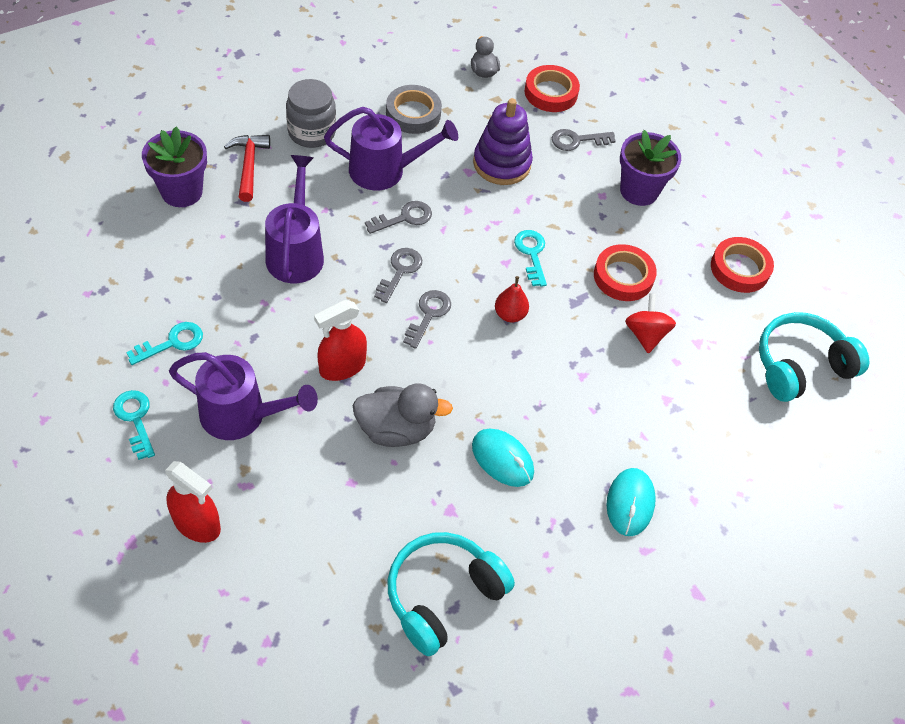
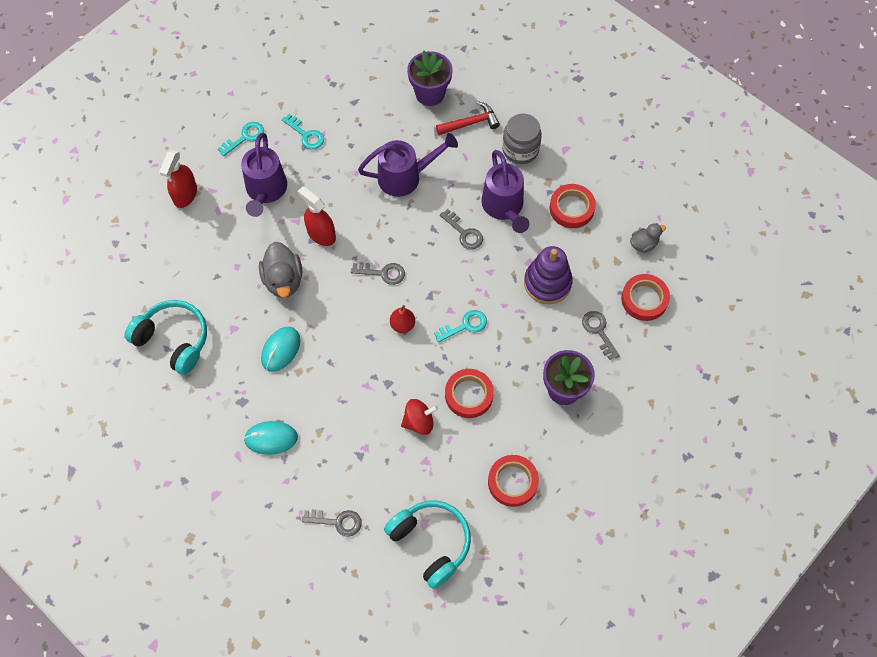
camera: 80 degrees right, 10 degrees up
grey key [374,248,422,303] -> grey key moved to [302,509,362,537]
grey tape [386,85,442,134] -> red tape [550,184,596,228]

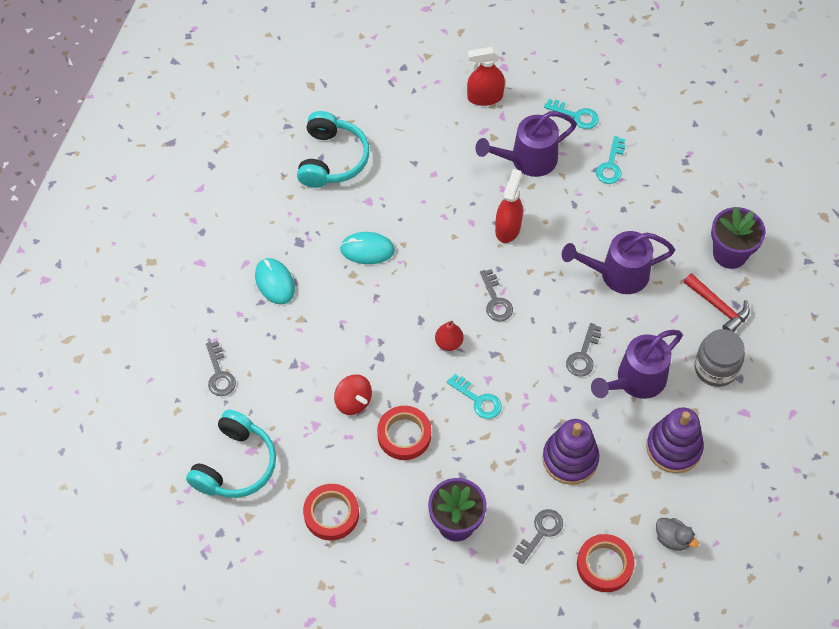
camera: 65 degrees right, 5 degrees down
grey duck [259,242,302,298] -> none
purple watering can [358,133,458,197] -> purple watering can turned 120 degrees clockwise [562,231,675,294]
red tape [550,184,596,228] -> purple stacking toy [646,407,704,473]

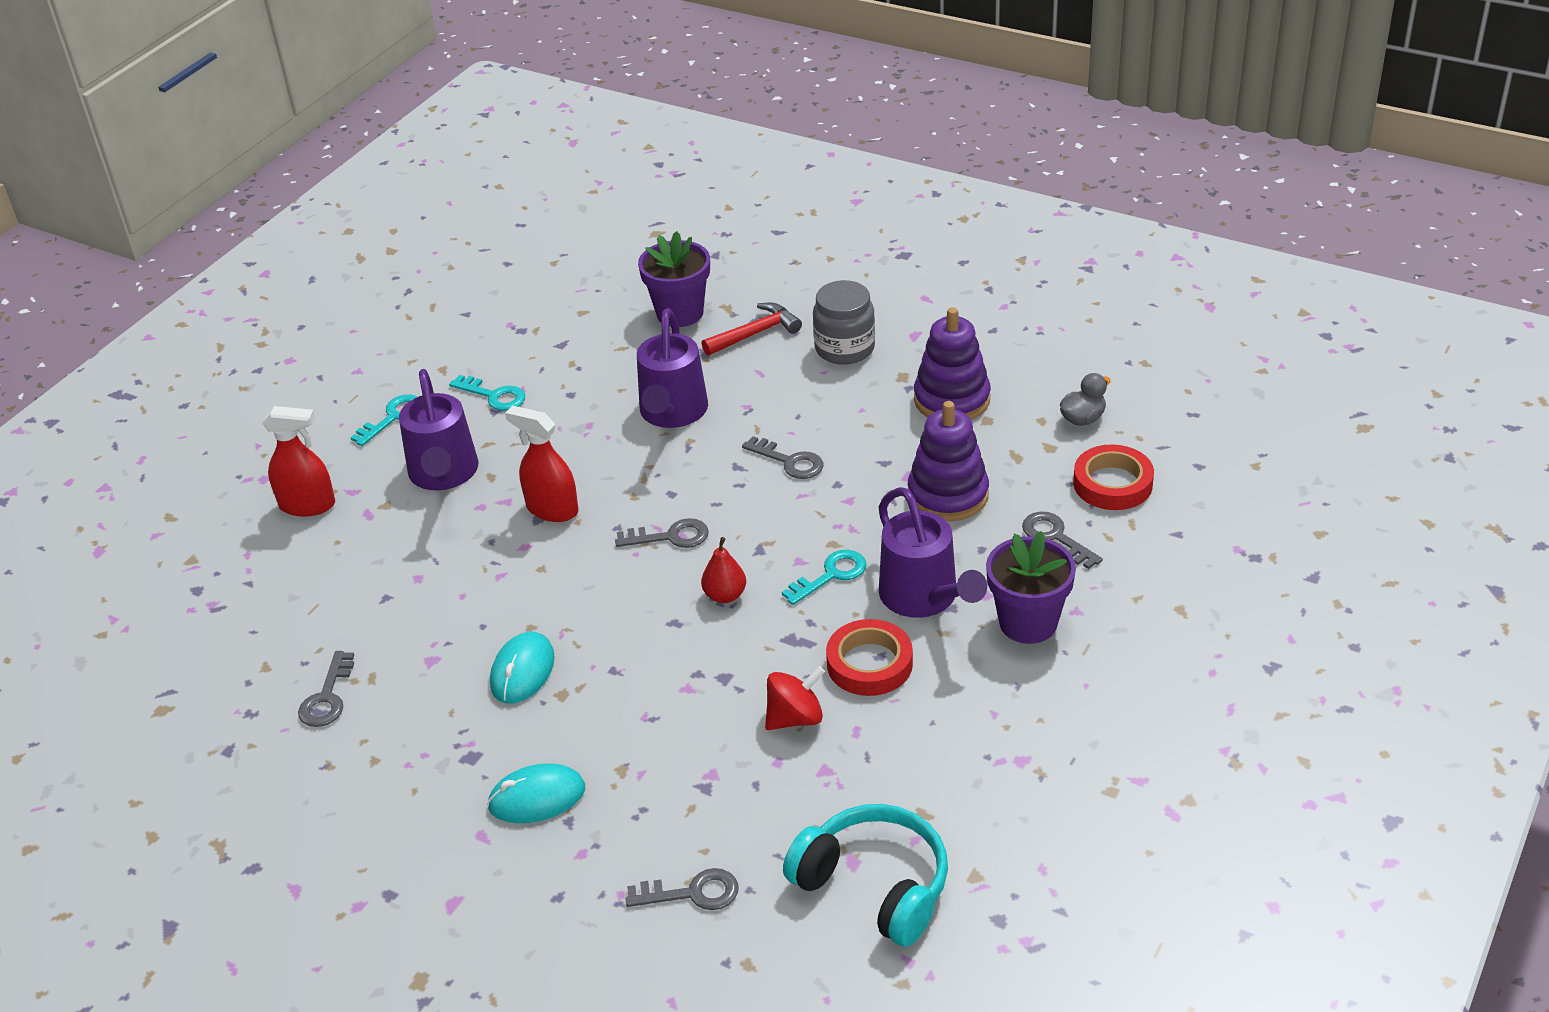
camera: 75 degrees left, 20 degrees down
turquoise headphones [297,111,369,188] -> grey key [298,651,354,727]
red tape [303,484,359,540] -> none
red spray bottle [467,47,505,106] -> red spray bottle turned 90 degrees counterclockwise [262,406,335,517]
purple watering can [591,330,683,399] -> purple watering can moved to [879,487,987,618]

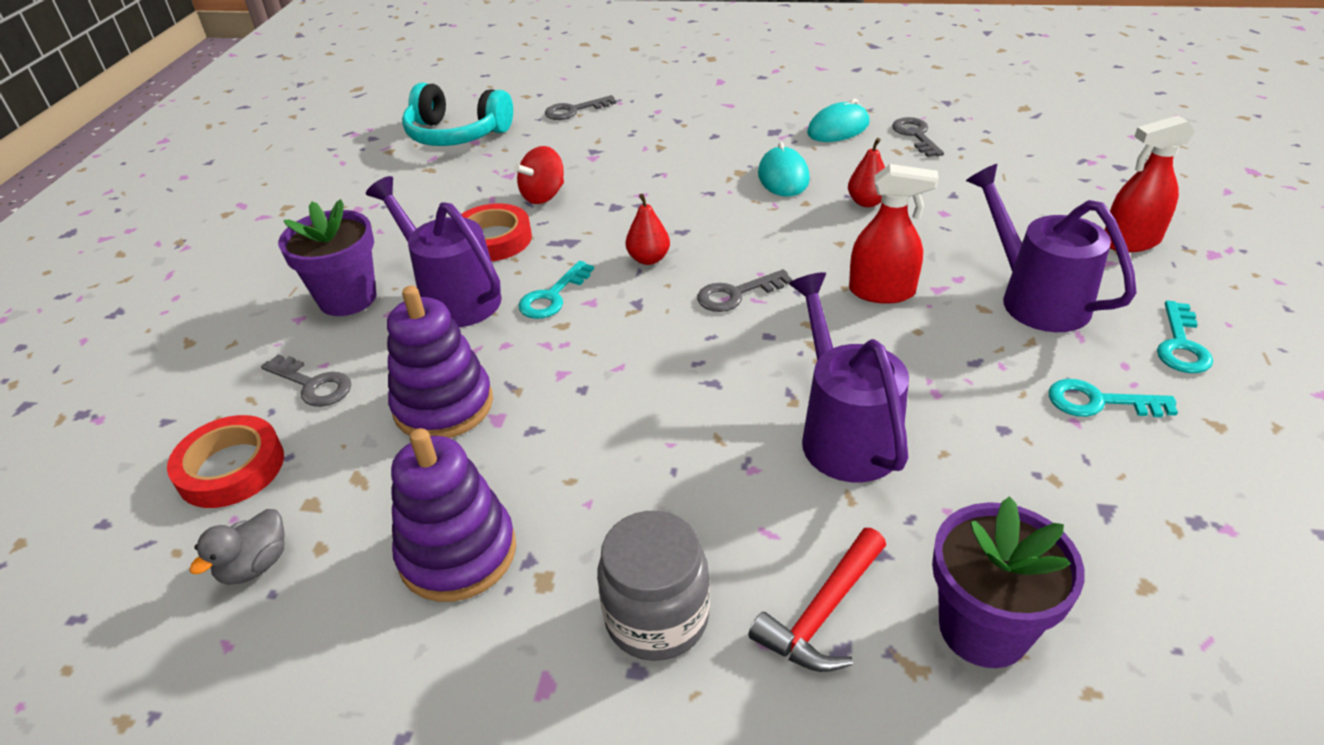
camera: 160 degrees right, 0 degrees up
turquoise mouse [487,763,585,823] -> turquoise mouse moved to [807,99,870,142]
grey key [742,436,823,479] -> none
none -> red pear [848,138,885,207]

